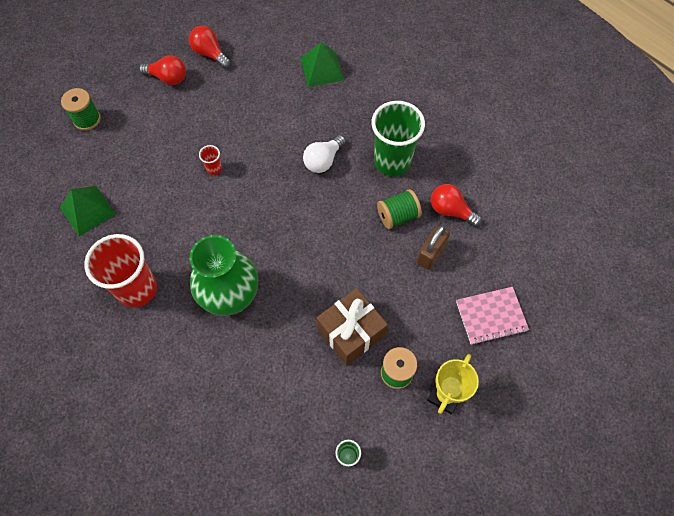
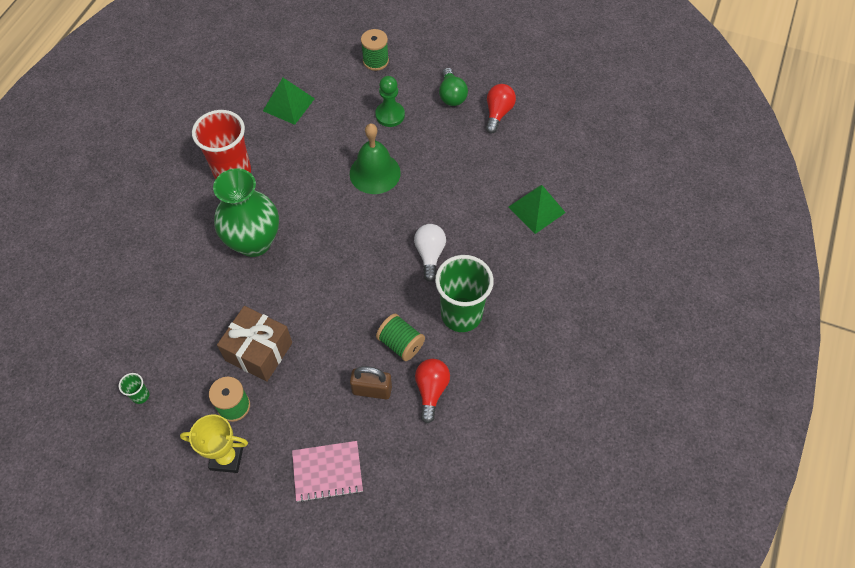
camera: 65 degrees right, 5 degrees down
red light bulb [139,55,186,85] -> green light bulb [439,68,468,106]
red cup [199,145,222,175] -> green bell [350,123,401,194]
white light bulb [303,135,346,173] -> white light bulb turned 75 degrees clockwise [414,224,446,282]
pink notebook [456,287,529,345] -> pink notebook turned 60 degrees counterclockwise [292,441,363,503]
none -> green pawn [375,76,405,127]

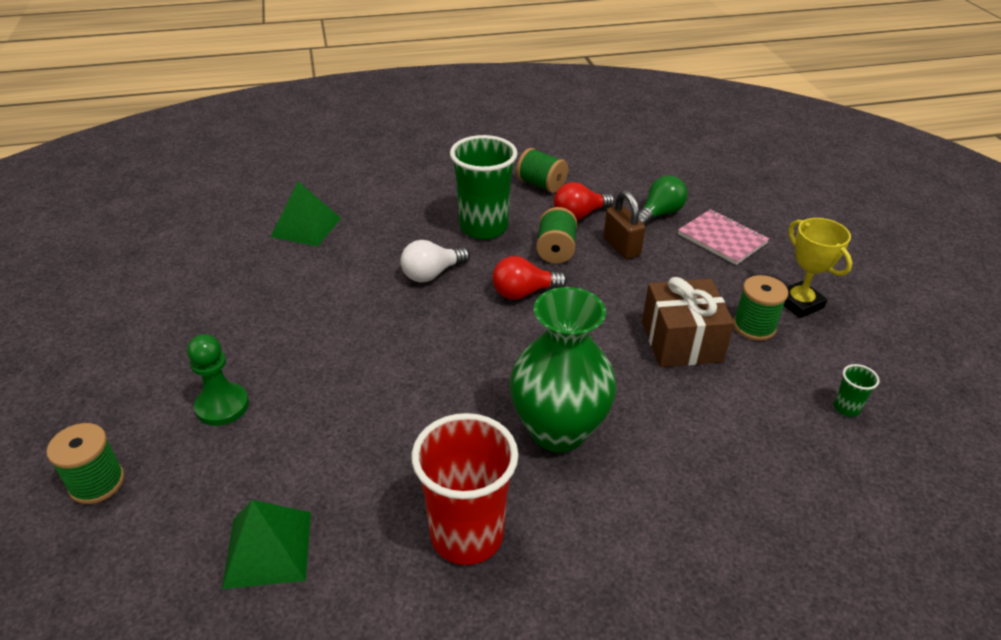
camera: 125 degrees left, 20 degrees down
green bell [350,123,401,194] -> none
green light bulb [439,68,468,106] -> green light bulb moved to [639,176,688,226]
red light bulb [486,84,516,134] -> red light bulb moved to [492,256,567,300]
none -> green spool [516,148,568,193]

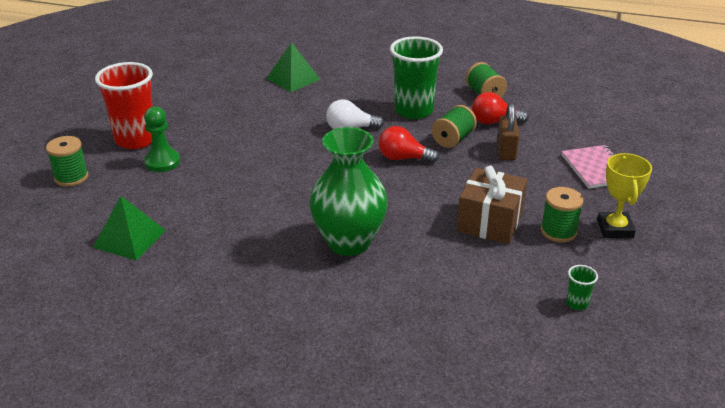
camera: 30 degrees right, 5 degrees down
red cup [411,413,519,565] -> red cup moved to [95,62,153,149]
green light bulb [639,176,688,226] -> none

